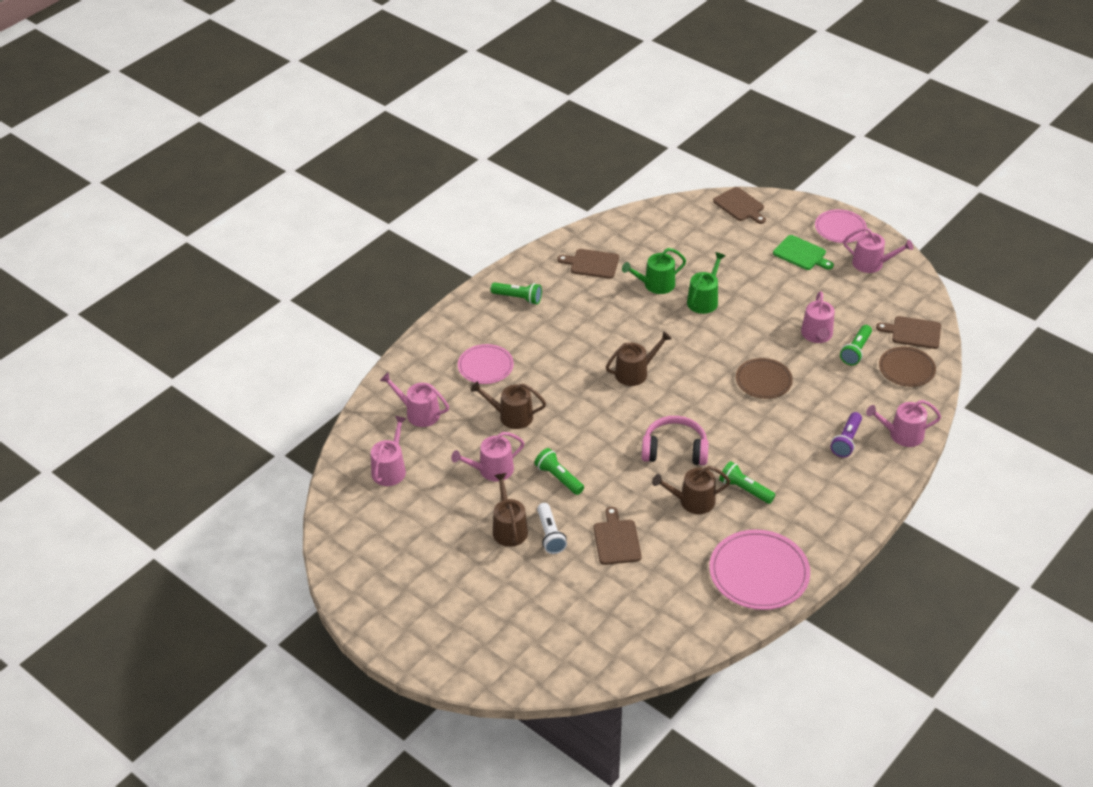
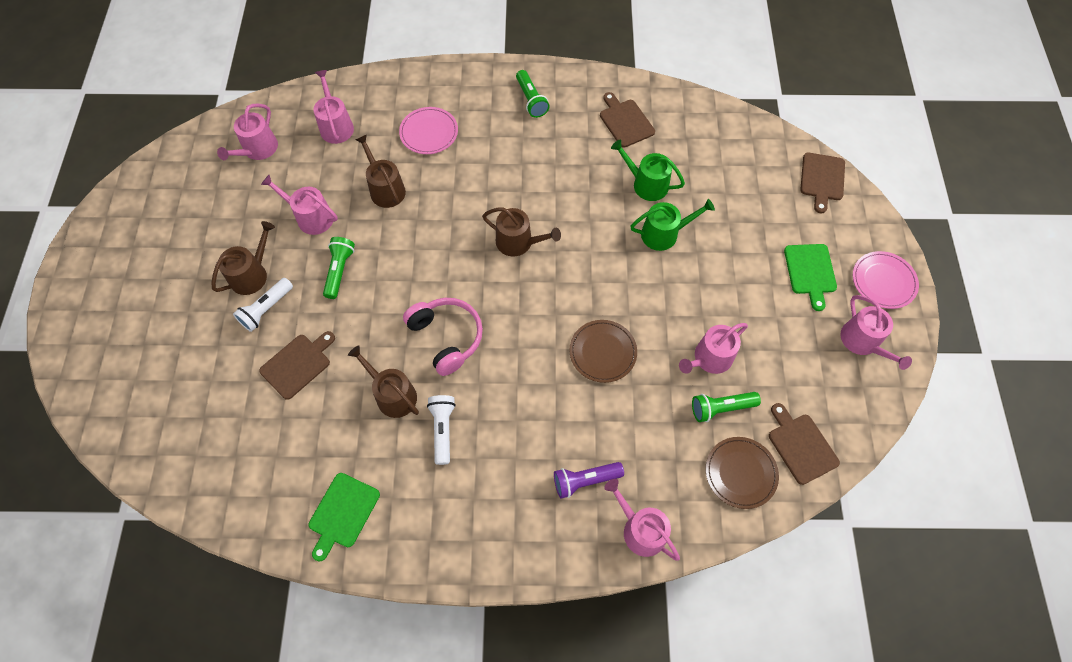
camera: 50 degrees right, 20 degrees up
pink watering can [371,416,407,486] -> pink watering can turned 135 degrees clockwise [217,104,278,160]
pink plate [709,529,810,610] -> green cutting board [309,473,380,562]
green flashlight [719,461,775,504] -> white flashlight [427,395,456,465]

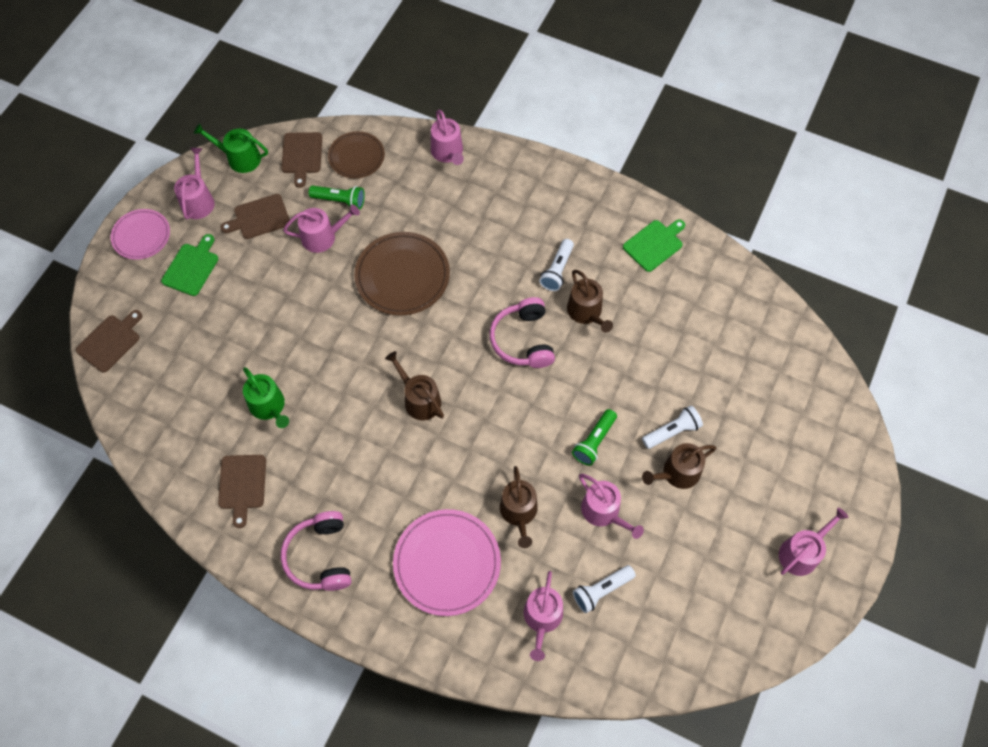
camera: 155 degrees left, 0 degrees up
pink watering can [217,104,278,160] -> pink watering can moved to [779,508,849,576]
brown cutting board [259,331,335,400] -> brown cutting board moved to [220,194,290,239]
pink plate [399,107,458,154] -> pink plate [393,509,501,616], size x1.59
green flashlight [516,70,550,118] -> pink headphones [281,511,351,591]
purple flashlight [554,462,624,498] -> none
brown plate [569,320,637,383] -> brown plate [354,232,450,315], size x1.59
green watering can [631,199,715,251] -> green watering can moved to [194,123,268,173]
none -> white flashlight [573,565,636,613]

